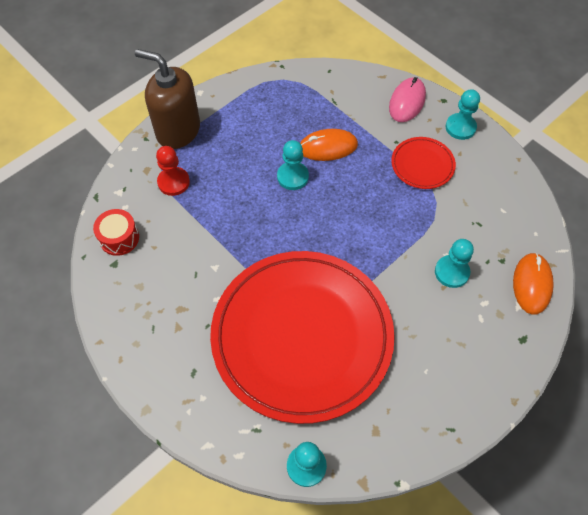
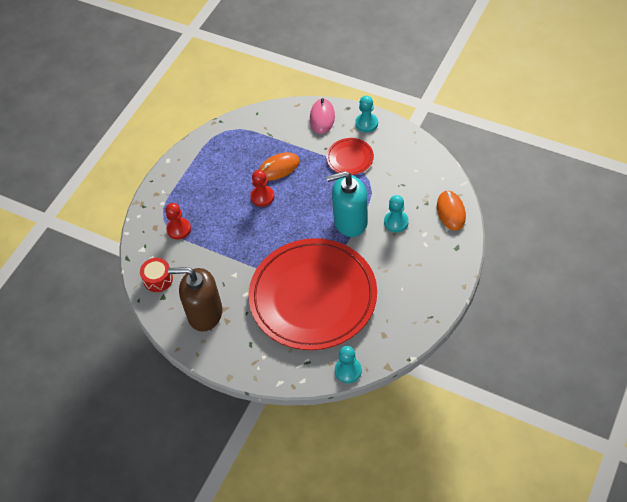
camera: 15 degrees left, 5 degrees down
brown soap dispenser [135,49,200,149] -> brown soap dispenser moved to [168,267,222,332]
turquoise pawn [277,140,309,190] -> red pawn [251,170,275,207]
none -> turquoise soap dispenser [326,171,368,237]

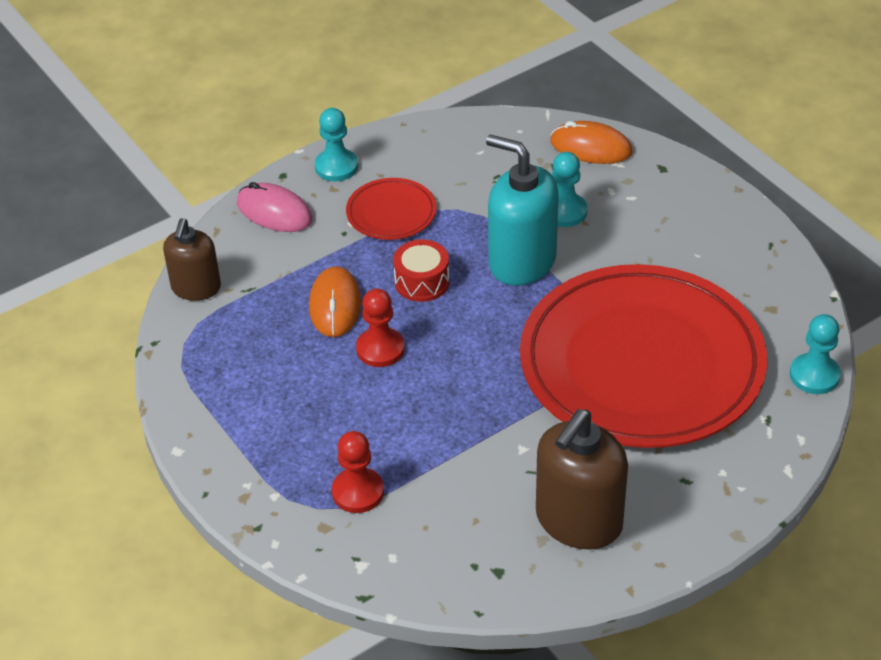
camera: 65 degrees left, 10 degrees down
red drum [140,258,173,292] -> red drum moved to [393,239,450,302]
turquoise soap dispenser [326,171,368,237] -> turquoise soap dispenser turned 105 degrees clockwise [486,134,559,286]
none -> brown soap dispenser [163,218,221,301]

